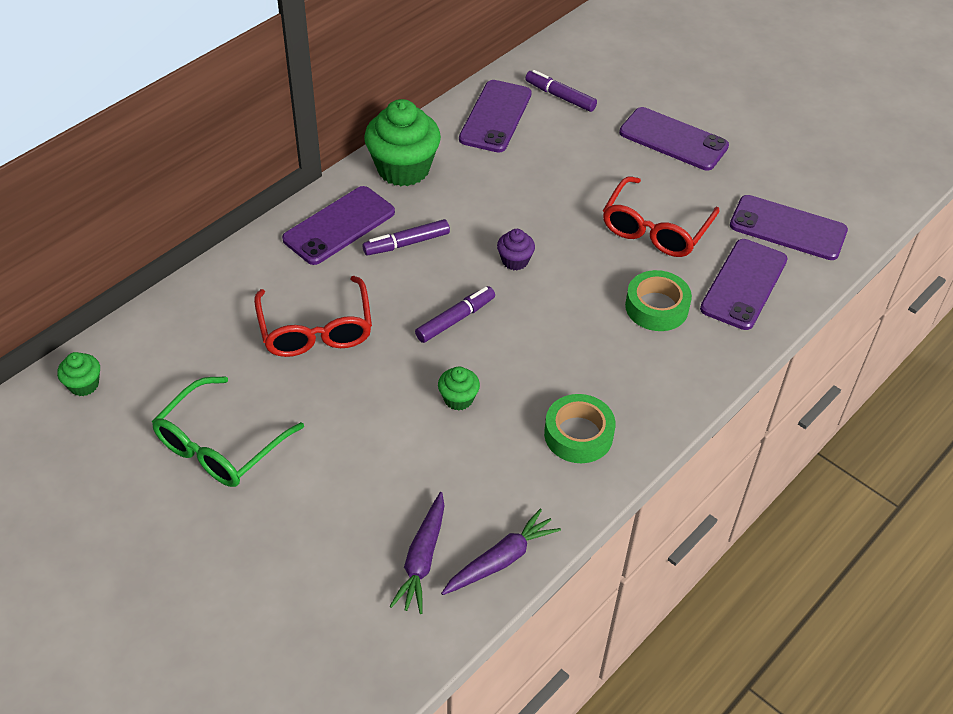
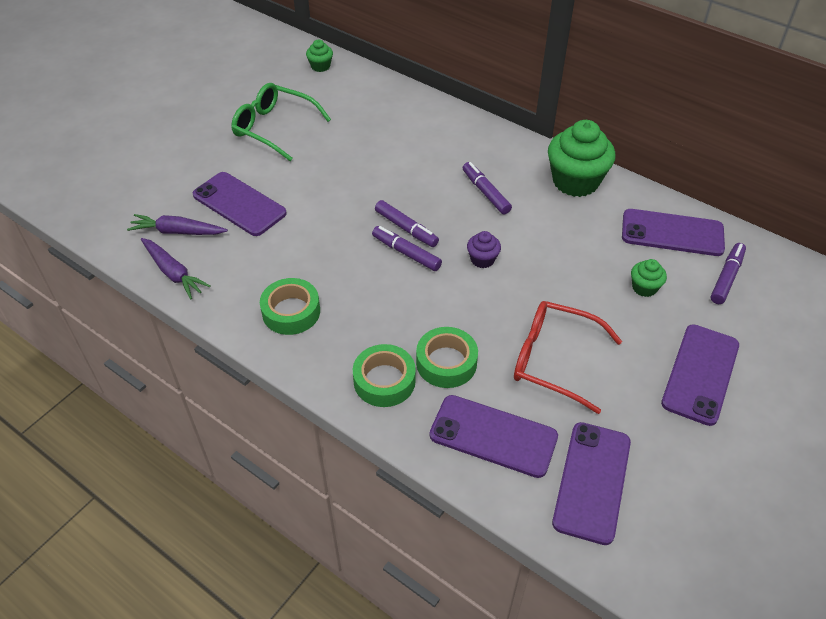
camera: 85 degrees right, 0 degrees up
red glasses [254,276,372,357] -> none
purple phone [282,186,395,265] -> purple phone moved to [193,172,287,236]
green cupcake [438,366,480,411] -> green cupcake moved to [631,259,667,297]
none -> green tape [353,344,416,407]
none -> purple marker [372,226,442,271]

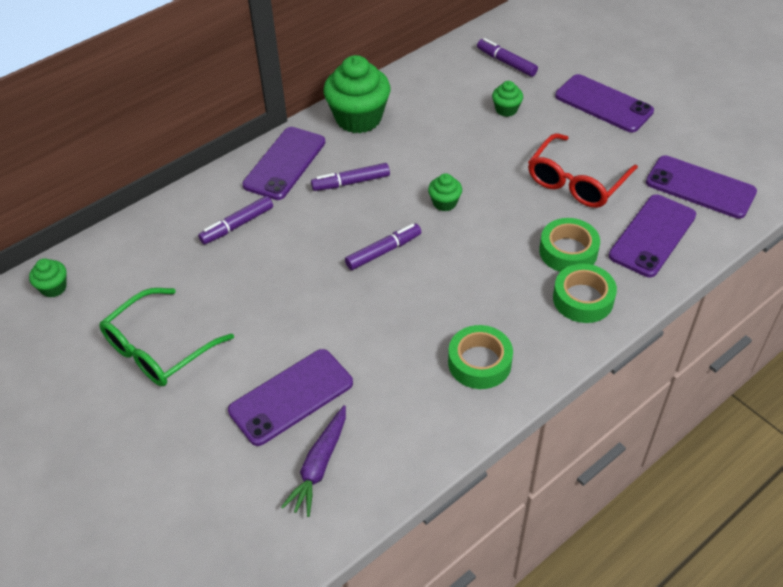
camera: 75 degrees left, 0 degrees up
purple carrot [141,238,211,299] -> none
purple marker [372,226,442,271] -> purple marker moved to [198,196,273,244]
purple cupcake [467,231,501,268] -> green cupcake [428,173,462,211]
purple phone [622,209,725,256] -> purple phone moved to [242,127,325,200]

